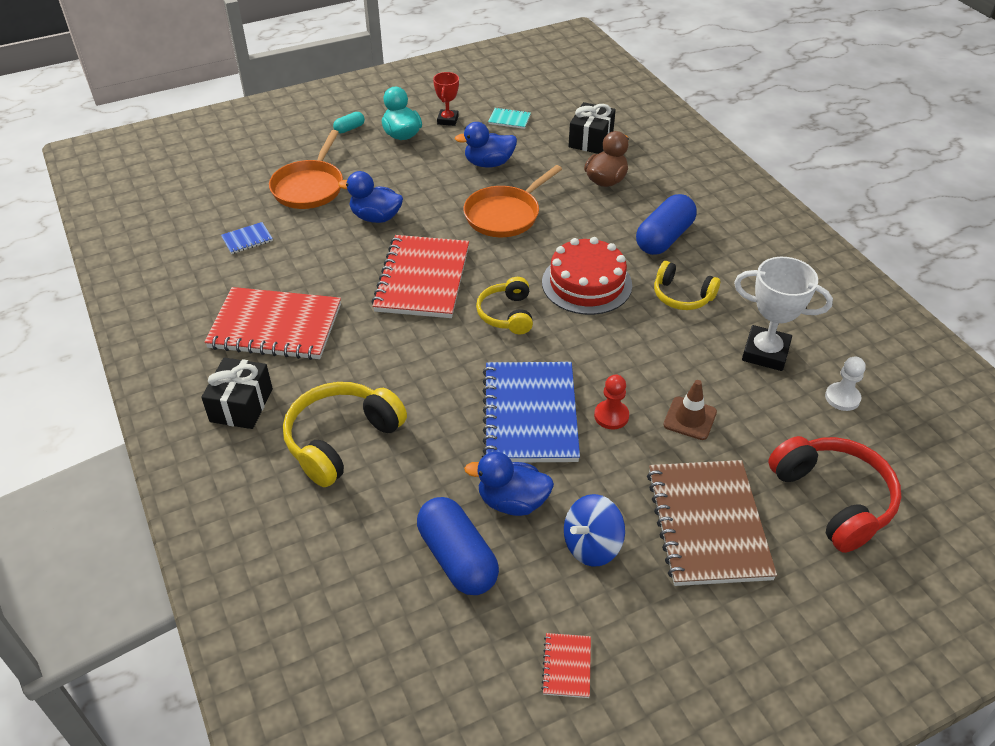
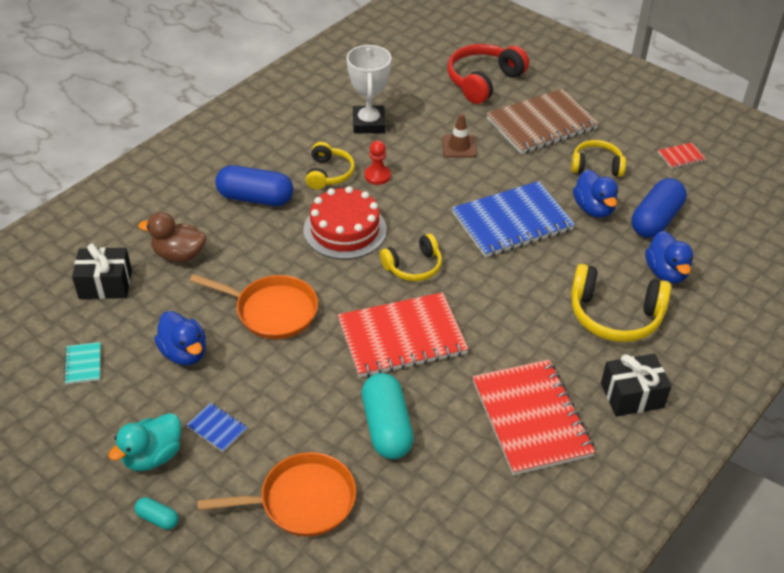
camera: 115 degrees left, 0 degrees up
blue notebook [221,222,273,254] -> blue notebook moved to [187,403,247,452]
blue duck [338,171,403,223] -> blue duck moved to [645,231,693,284]
red trophy [433,72,459,126] -> none
blue spinning top [564,494,625,566] -> yellow headphones [571,140,626,177]
red pawn [594,375,629,429] -> red pawn moved to [364,140,391,185]
white pawn [825,356,866,411] -> none
none -> turquoise capsule [362,373,414,459]

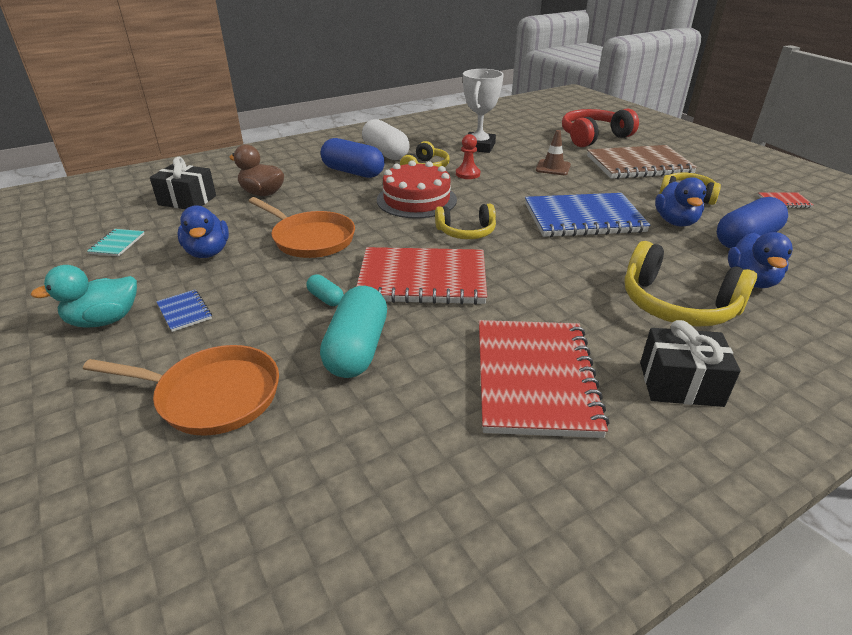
camera: 20 degrees right, 10 degrees down
turquoise capsule [135,497,179,530] -> turquoise capsule moved to [306,274,344,306]
none -> white capsule [362,119,410,160]

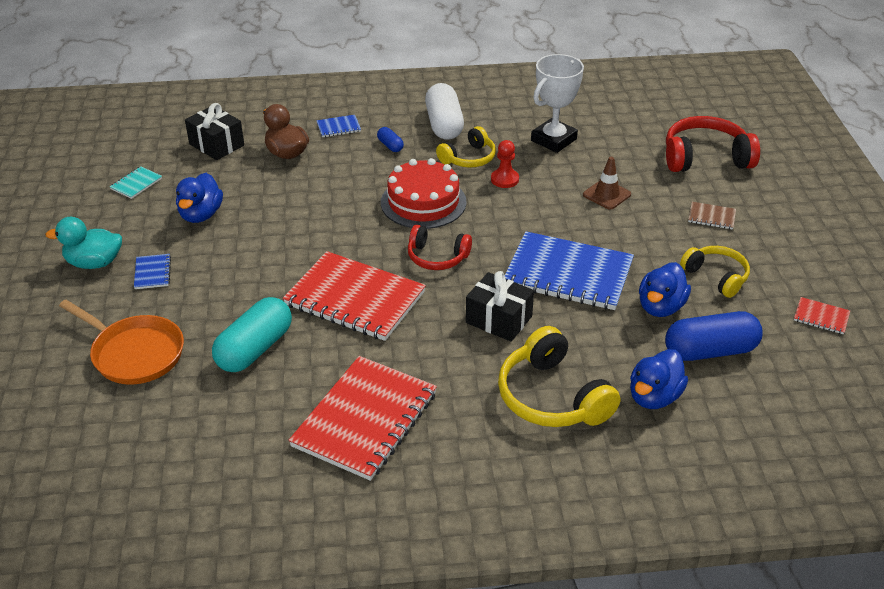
camera: 25 degrees right, 5 degrees up
orange pan [249,197,355,258] -> none
turquoise capsule [306,274,344,306] -> none
blue capsule [321,138,385,178] -> blue capsule [377,127,404,152], size x0.47
yellow headphones [435,204,496,239] -> red headphones [408,225,472,270]
brown notebook [587,145,697,179] -> brown notebook [688,202,736,230], size x0.41
black gift [640,320,741,407] -> black gift moved to [466,271,534,342]
none -> blue notebook [316,115,361,137]

